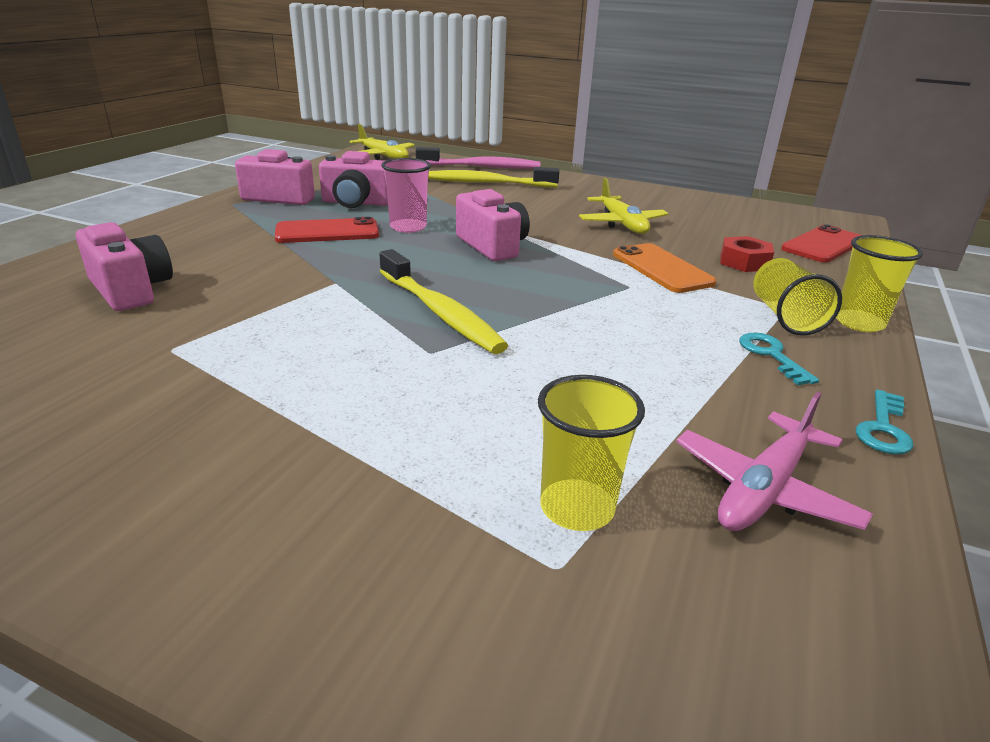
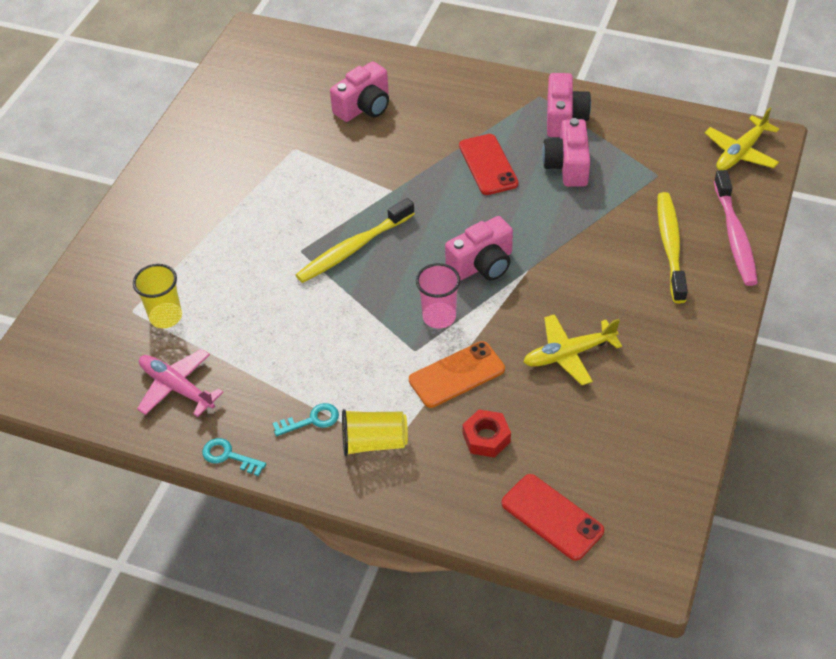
camera: 90 degrees right, 20 degrees up
pink cup [381,158,431,233] -> pink cup moved to [416,263,460,329]
yellow cup [836,235,923,332] -> none

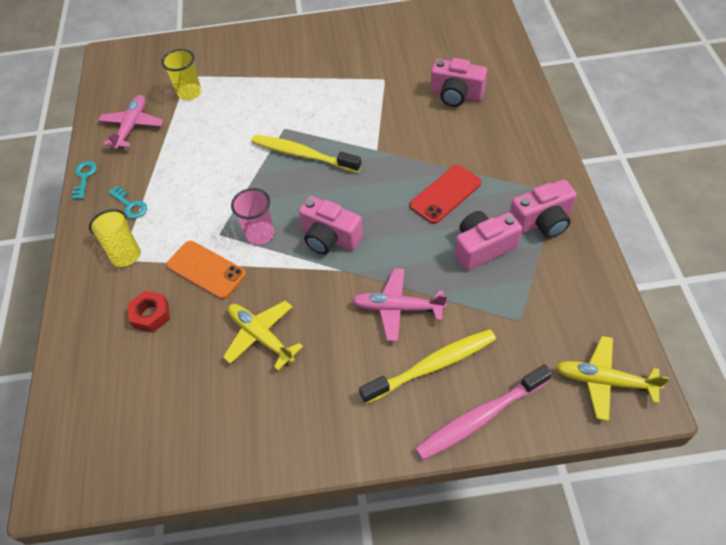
camera: 65 degrees right, 5 degrees up
red phone [502,474,604,561] -> none
none -> pink plane [352,268,447,342]

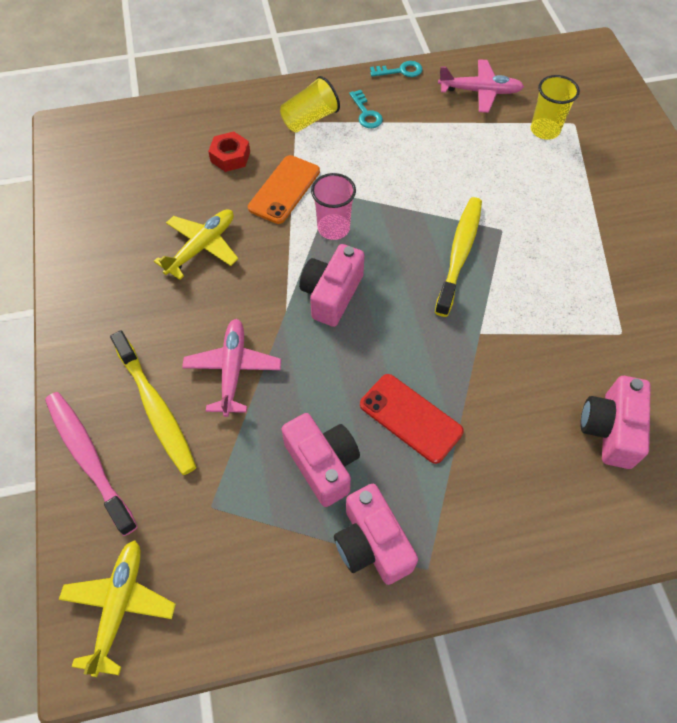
camera: 80 degrees right, 5 degrees up
turquoise key [108,186,147,219] -> turquoise key turned 60 degrees counterclockwise [349,90,383,128]

